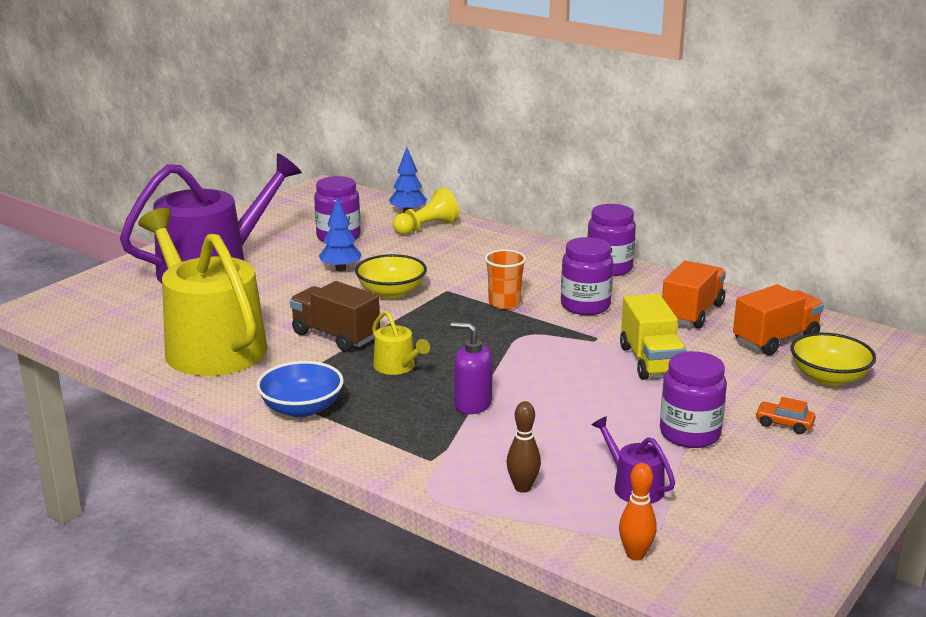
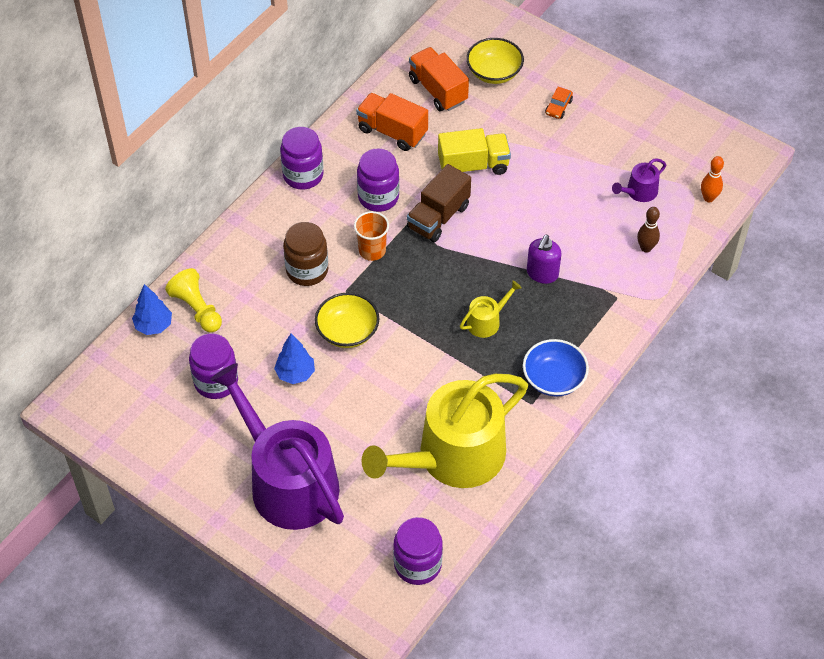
camera: 90 degrees left, 30 degrees up
brown truck [290,281,380,352] -> brown truck moved to [407,164,471,242]
purple jar [660,351,727,448] -> purple jar moved to [393,517,443,585]
none -> brown jar [283,222,328,286]

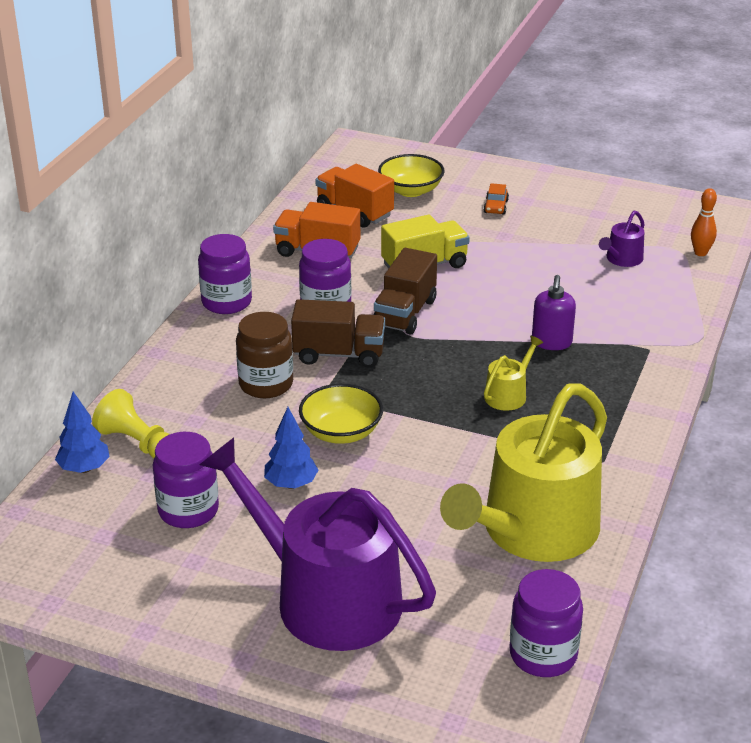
camera: 15 degrees left, 20 degrees down
orange cup [354,211,389,261] -> brown truck [291,299,385,368]
blue bowl [523,339,589,397] -> none
brown bowling pin [637,207,660,253] -> none

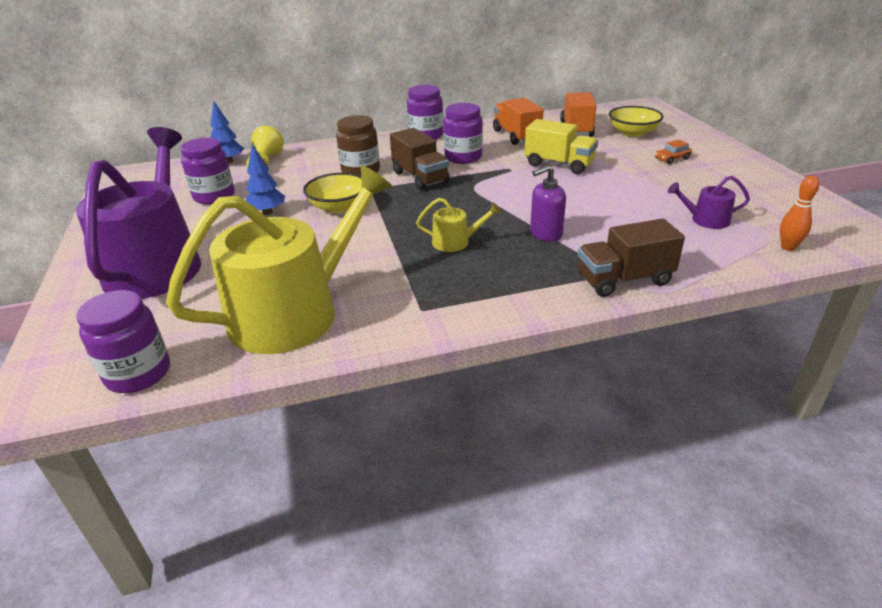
camera: 55 degrees right, 0 degrees up
brown truck [373,248,437,334] -> brown truck moved to [578,218,685,297]
yellow watering can [440,383,607,562] -> yellow watering can turned 135 degrees clockwise [166,165,393,354]

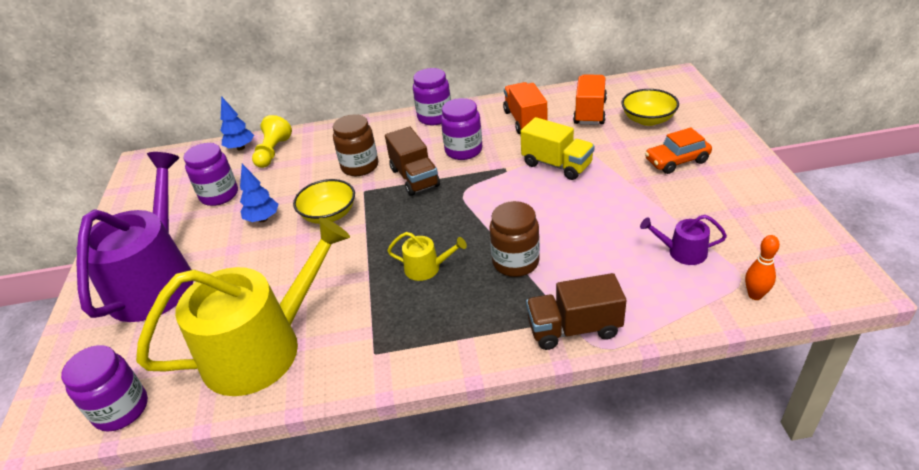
camera: 10 degrees right, 5 degrees up
purple soap dispenser [530,165,566,242] -> brown jar [489,201,540,277]
orange car [655,140,692,164] -> orange car [645,127,712,174], size x1.63

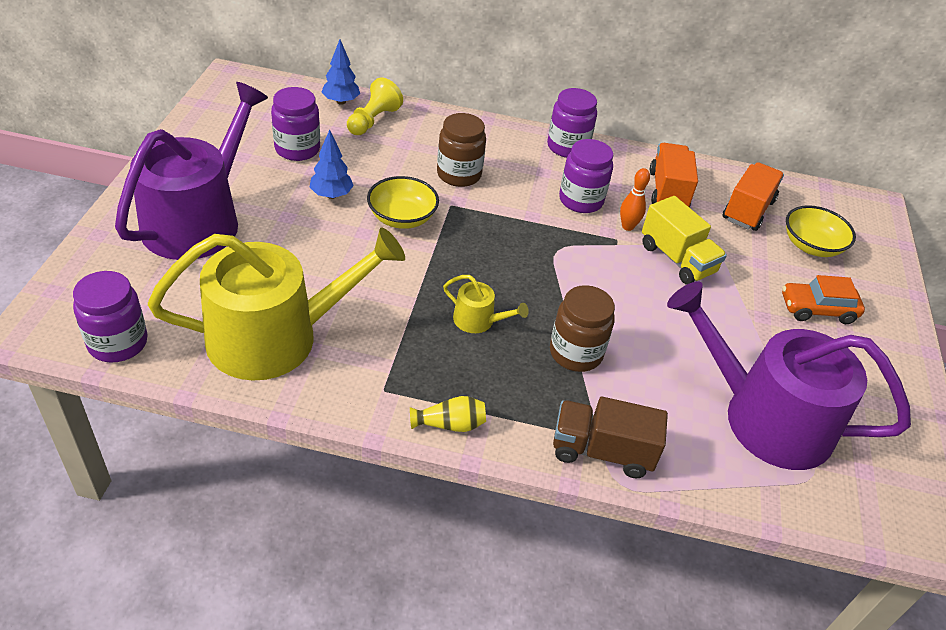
camera: 10 degrees right, 5 degrees up
brown truck [385,126,440,196] -> none
purple watering can [640,215,727,265] -> purple watering can [667,281,911,470], size x2.47
orange bowling pin [745,235,780,300] -> orange bowling pin moved to [620,168,650,231]
none -> yellow vase [410,396,486,432]

